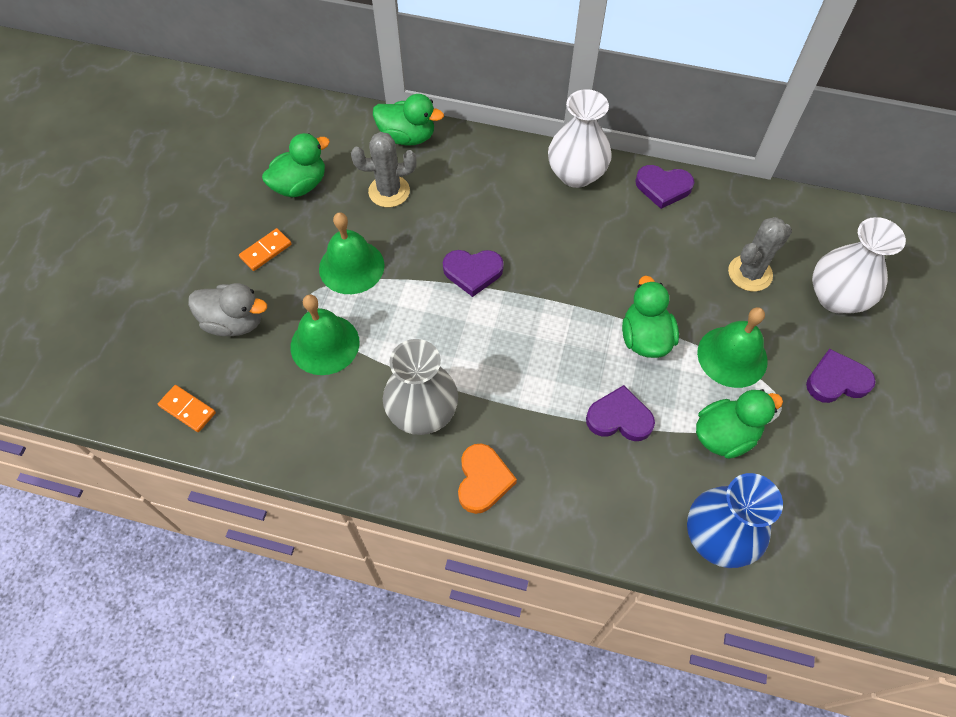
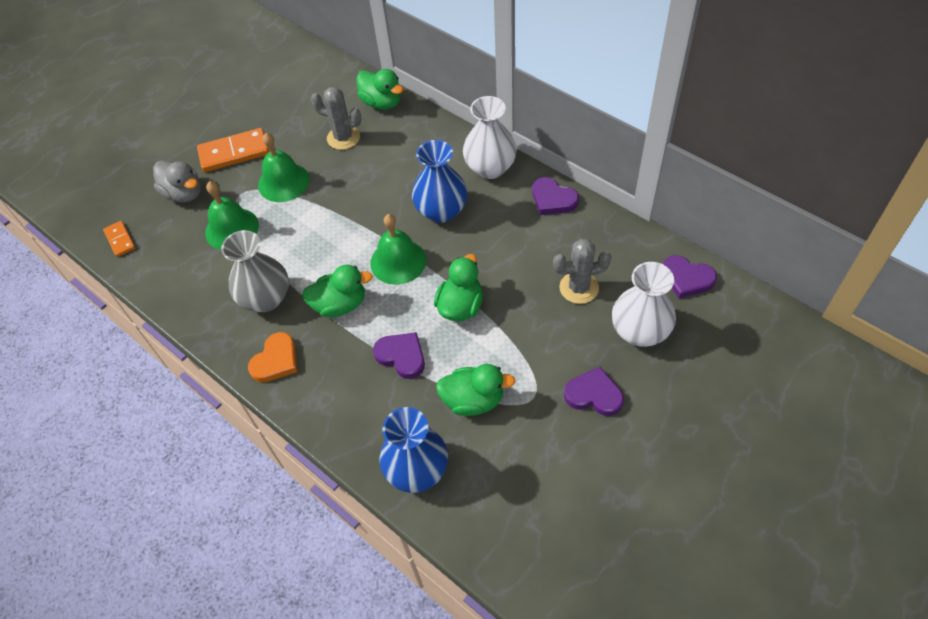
camera: 30 degrees right, 5 degrees down
orange domino [239,228,292,271] -> orange domino [197,128,269,172], size x1.80
green duck [262,133,330,197] -> green duck moved to [302,265,373,317]
purple heart [443,250,504,297] -> purple heart moved to [663,255,717,298]
green bell [697,307,768,388] -> green bell moved to [370,214,426,285]
none -> blue vase [412,140,467,223]

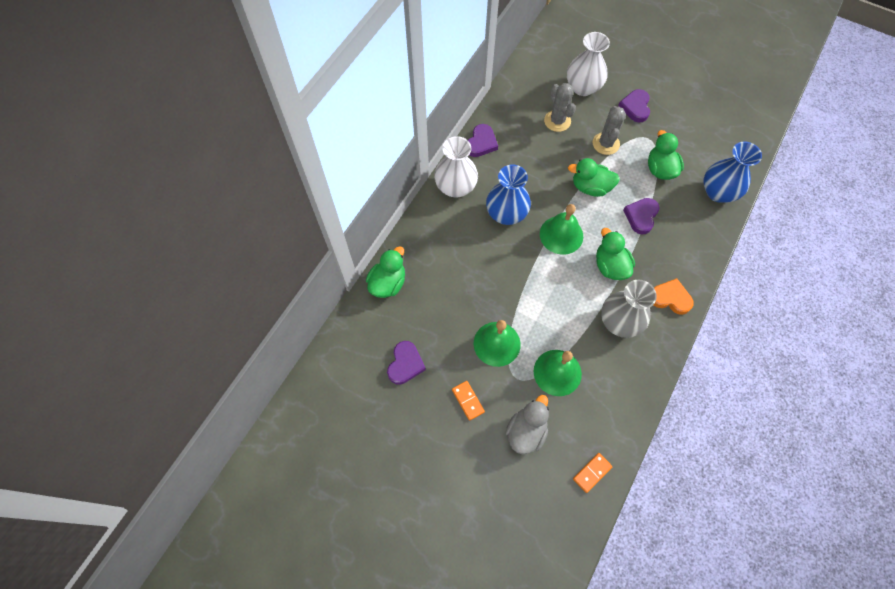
camera: 105 degrees left, 10 degrees up
orange domino [197,128,269,172] -> orange domino [452,381,485,421], size x0.56
grey cactus [311,87,362,150] -> grey cactus moved to [593,106,626,155]
purple heart [663,255,717,298] -> purple heart moved to [387,341,426,385]

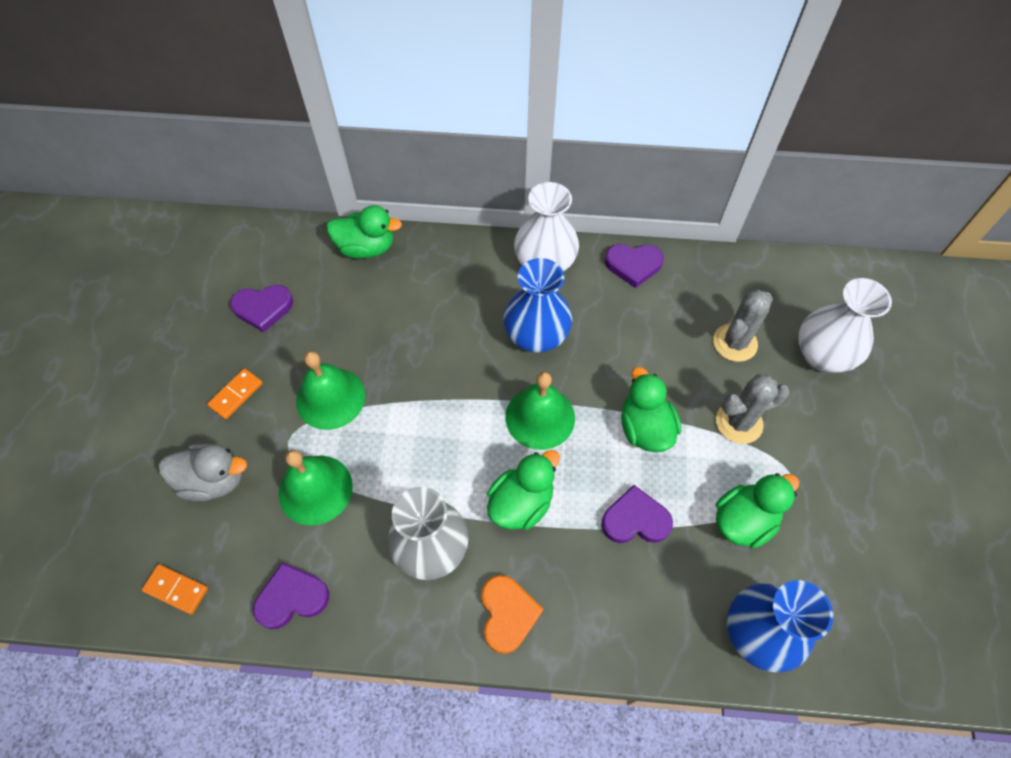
camera: 65 degrees right, 5 degrees down
purple heart [618,89,650,122] -> purple heart moved to [253,562,329,629]

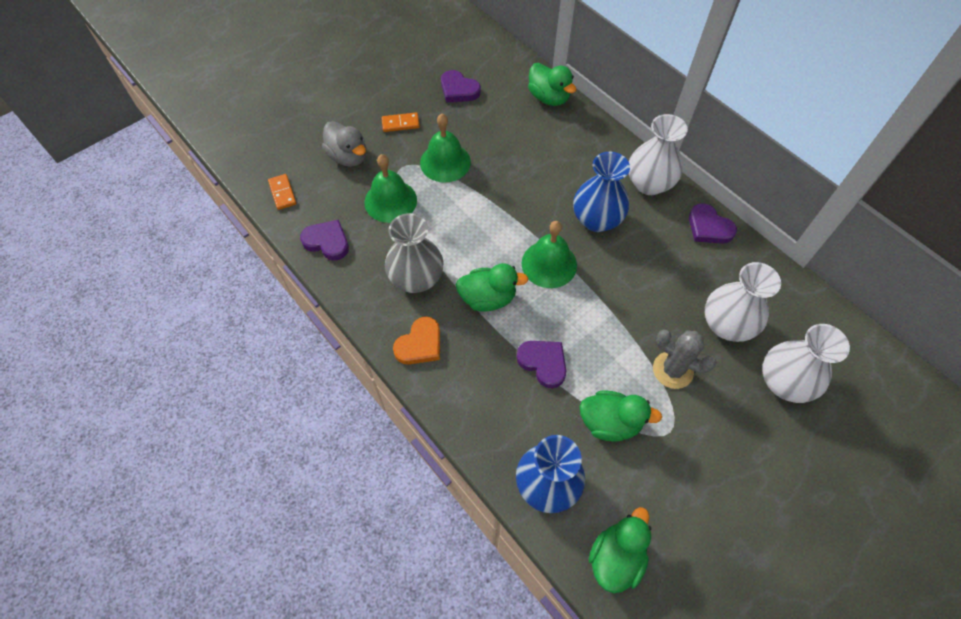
camera: 45 degrees right, 0 degrees up
green duck [621,367,681,452] -> green duck moved to [589,507,651,593]
grey cactus [713,289,773,362] -> white vase [705,262,781,342]

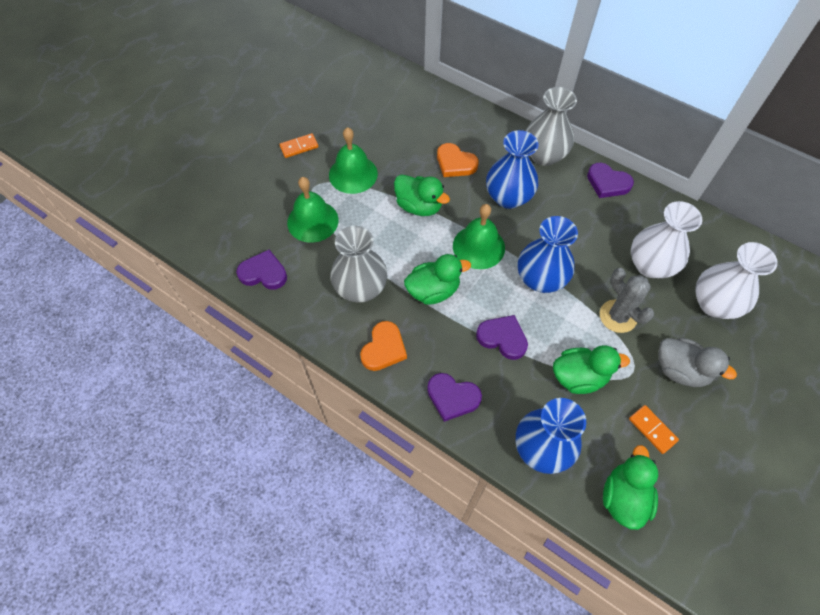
camera: 15 degrees left, 0 degrees up
orange domino [268,174,296,210] -> orange domino moved to [629,405,679,454]
grey duck [322,121,367,167] -> grey duck moved to [658,338,737,387]
purple heart [441,70,481,103] -> purple heart moved to [427,373,482,422]
green duck [528,63,576,106] -> green duck moved to [394,174,450,216]
white vase [629,114,688,195] -> grey vase [525,87,577,166]
grey cactus [653,330,717,389] -> grey cactus turned 45 degrees clockwise [600,268,654,333]
none -> orange heart [437,143,479,177]
none -> blue vase [518,216,578,293]

